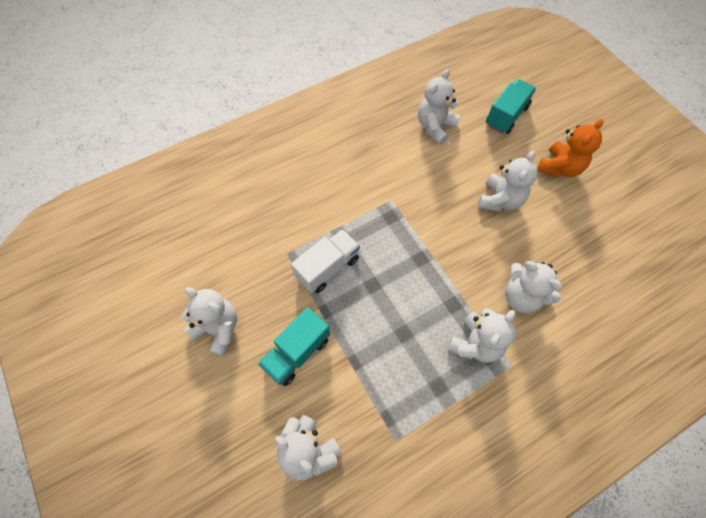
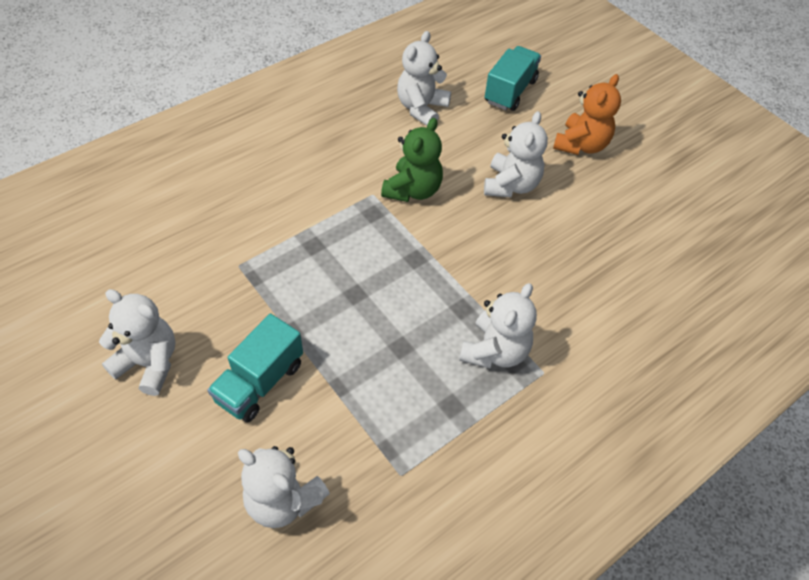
camera: 10 degrees left, 10 degrees down
white truck [291,229,360,293] -> none
white teddy bear [505,261,563,313] -> none
none -> green teddy bear [381,118,443,202]

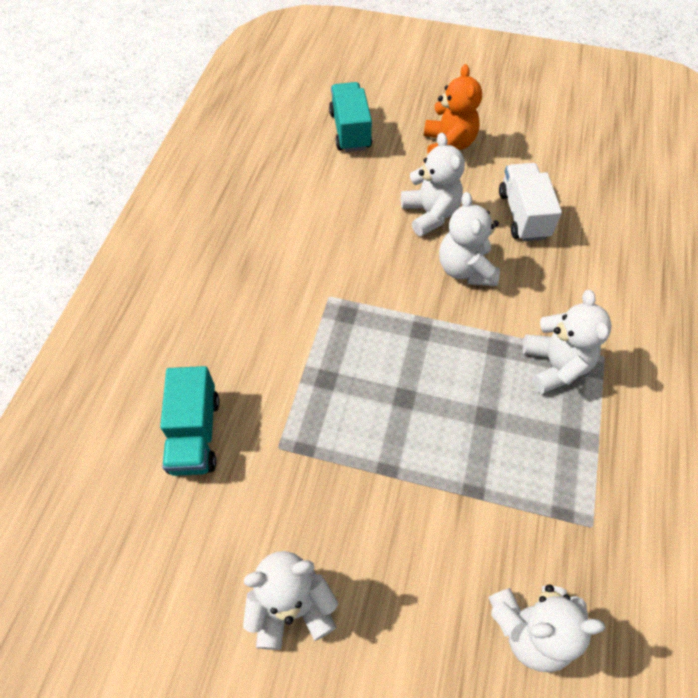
camera: 35 degrees left, 5 degrees up
turquoise truck [207,314,303,422] -> turquoise truck moved to [160,366,220,476]
green teddy bear [381,118,443,202] -> none
white teddy bear [397,31,451,126] -> white teddy bear moved to [439,192,500,286]
none -> white truck [499,163,562,241]

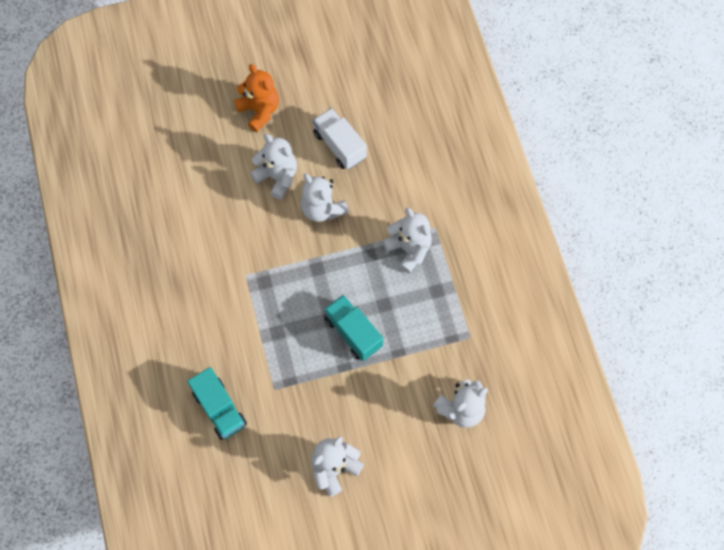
camera: 30 degrees left, 10 degrees up
turquoise truck [329,82,372,152] -> turquoise truck moved to [324,295,383,361]

